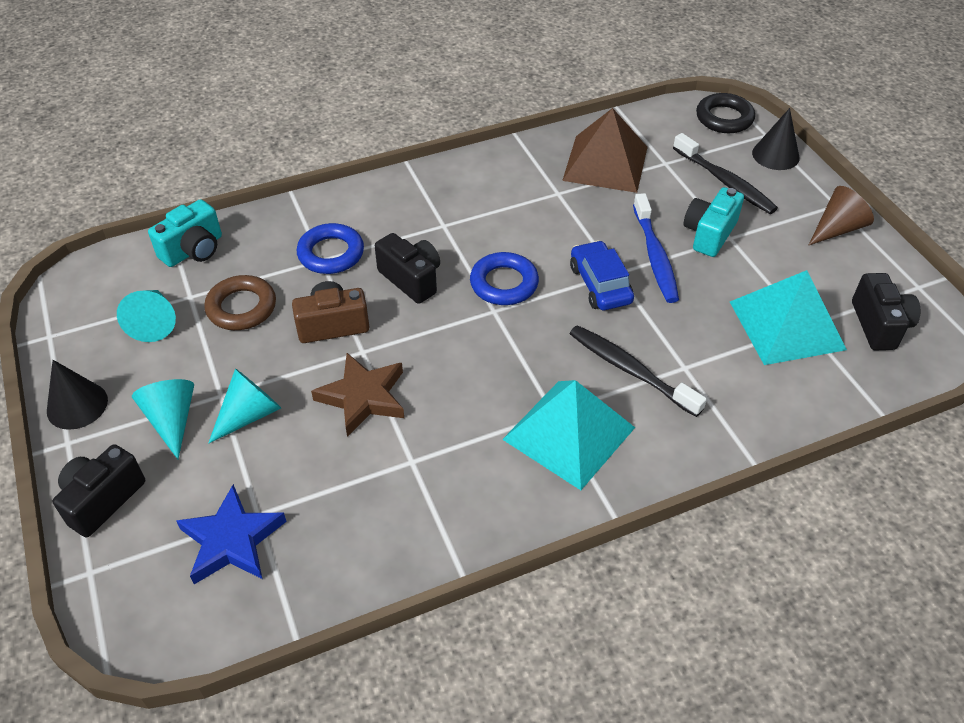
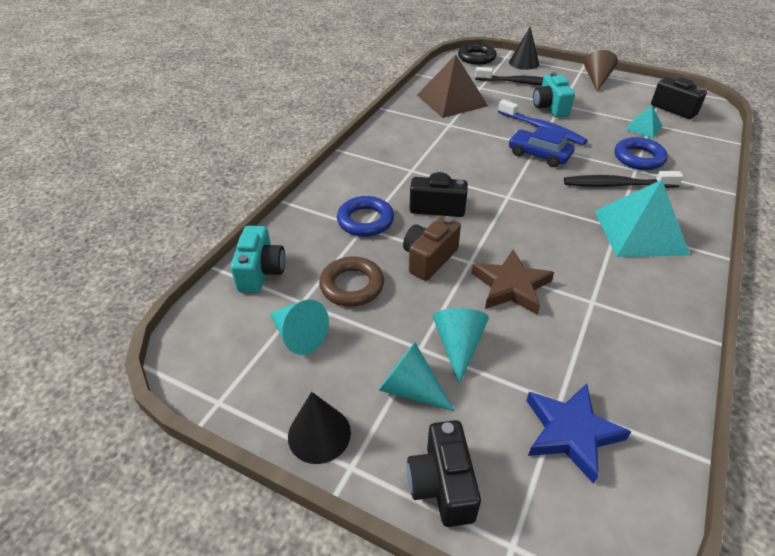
camera: 40 degrees left, 5 degrees down
blue ring [470,252,539,305] -> blue ring moved to [615,137,668,170]
turquoise pyramid [730,270,847,365] -> turquoise pyramid [625,105,663,138], size x0.50

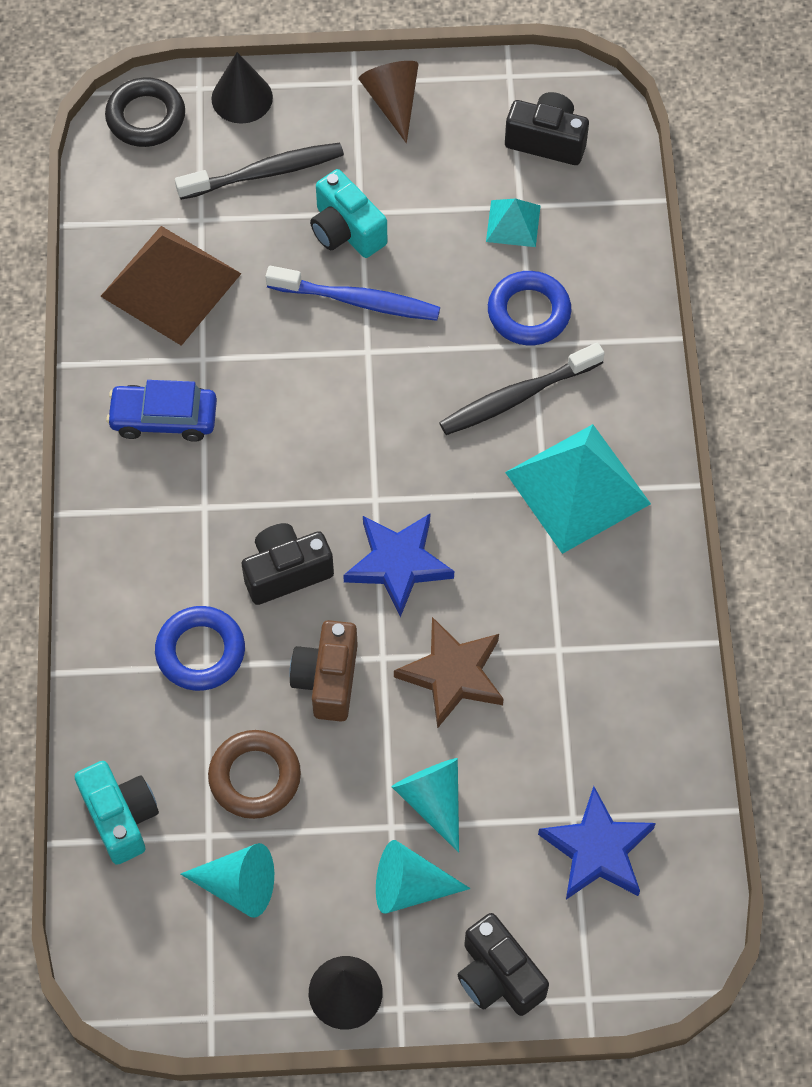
camera: 30 degrees left, 20 degrees up
blue car [508,125,575,167] -> blue car moved to [106,380,217,442]
none -> blue star [343,514,454,617]

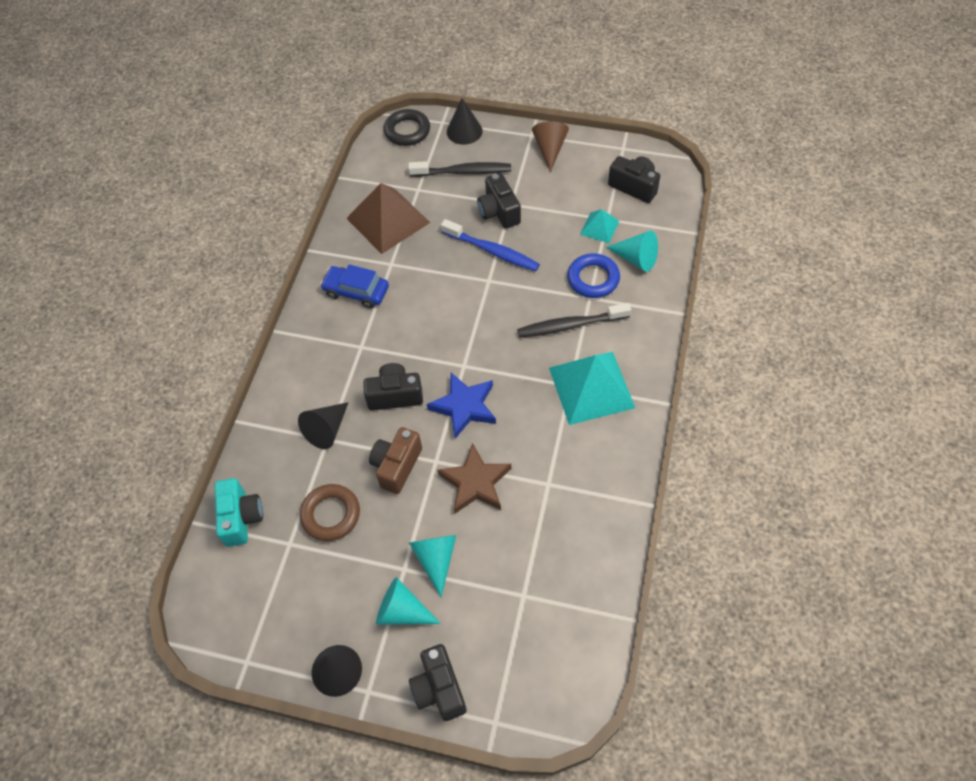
camera: 20 degrees right, 5 degrees down
blue ring [155,606,245,691] -> black cone [298,402,349,449]
turquoise cone [181,843,274,918] -> turquoise cone moved to [606,231,658,272]
turquoise camera [310,169,387,258] -> black camera [477,173,521,229]
blue star [538,786,656,899] -> none

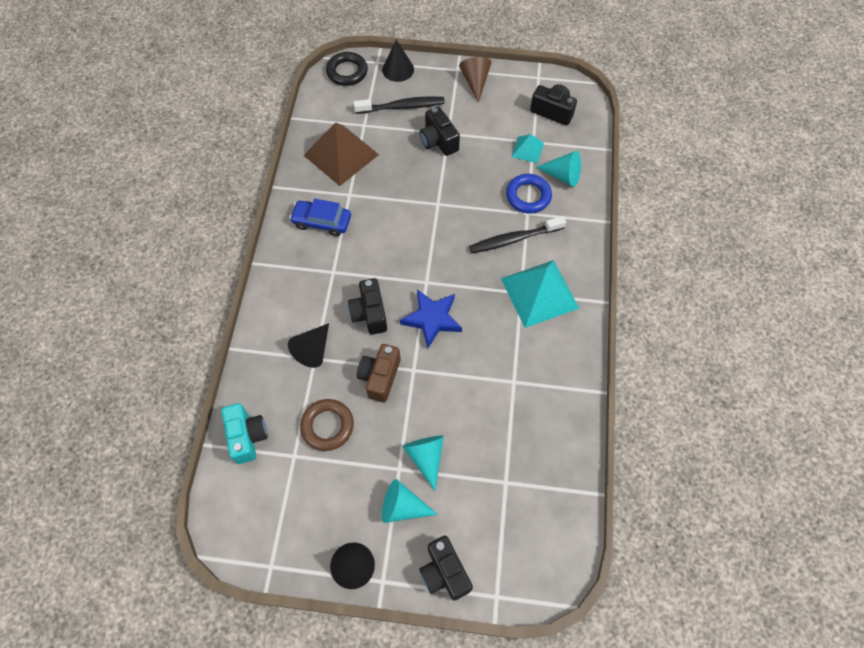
camera: 10 degrees left, 5 degrees up
black camera [363,363,423,411] -> black camera turned 90 degrees counterclockwise [348,278,387,335]
brown star [437,443,511,513] -> none
blue toothbrush [441,219,540,272] -> none

